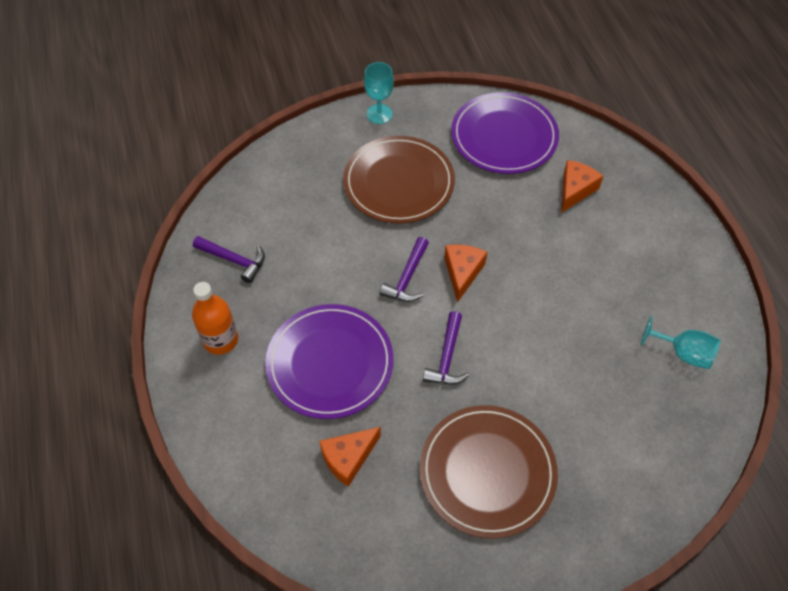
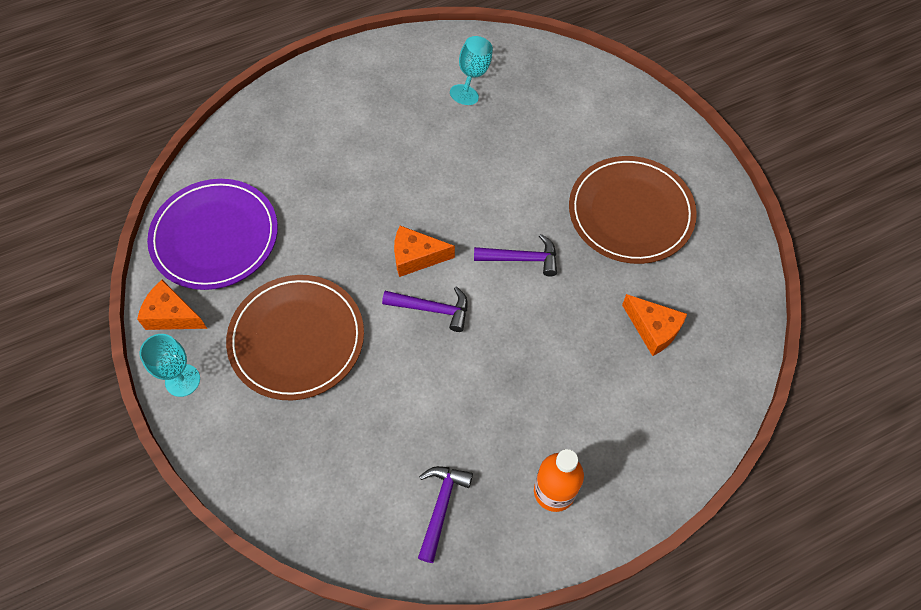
camera: 100 degrees left, 5 degrees up
purple plate [265,304,393,419] -> none
orange cheese [561,160,603,213] -> orange cheese moved to [137,280,207,330]

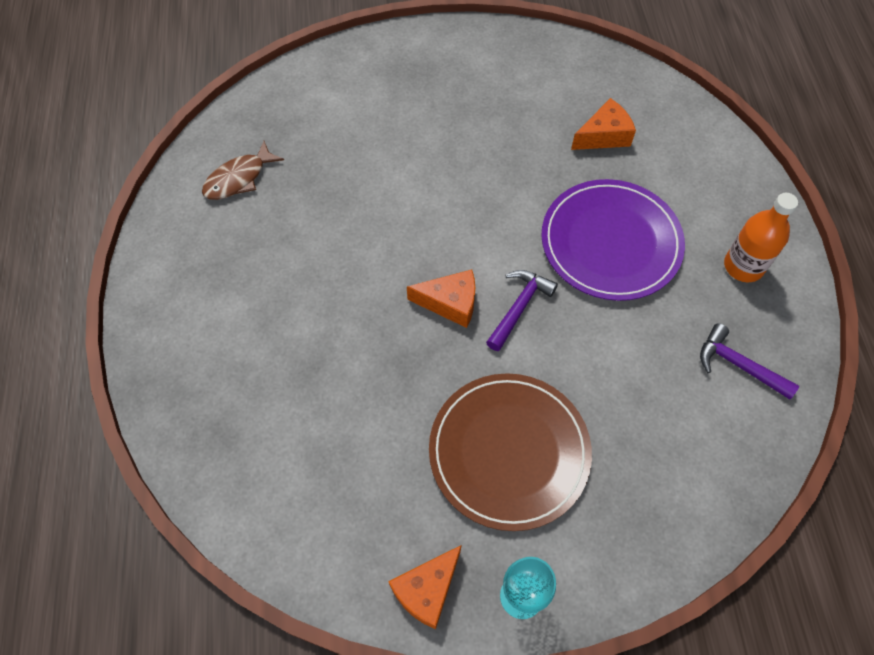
camera: 70 degrees left, 0 degrees up
purple plate [147,179,278,290] -> purple plate moved to [541,179,685,301]
orange cheese [394,226,455,277] -> orange cheese turned 105 degrees counterclockwise [407,269,475,328]
turquoise goblet [450,36,493,105] -> brown fish [202,141,284,200]
purple hammer [474,234,557,277] -> none
brown plate [569,156,697,264] -> none

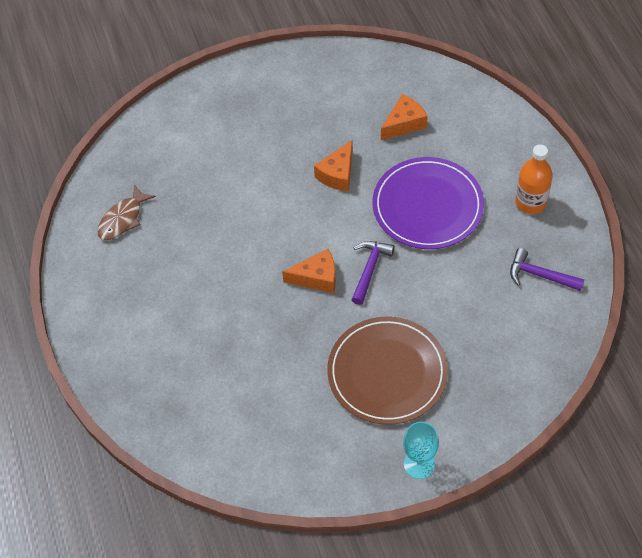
camera: 10 degrees left, 5 degrees down
orange cheese [388,545,462,629] -> orange cheese moved to [314,140,353,191]

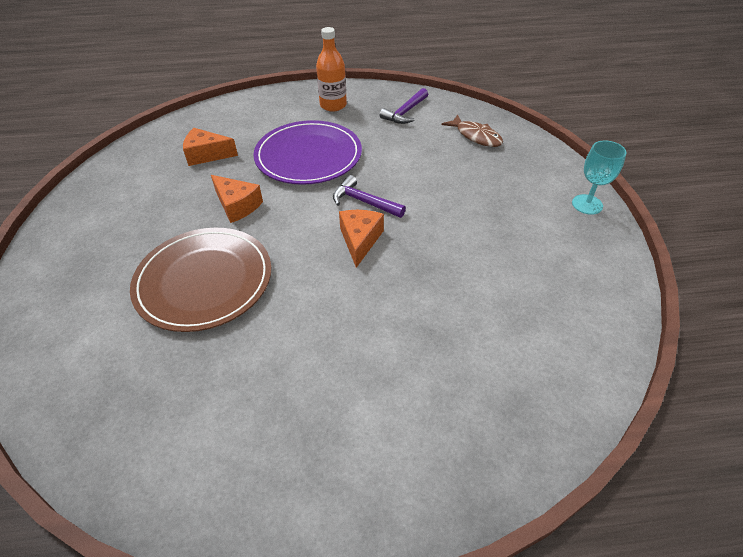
camera: 80 degrees left, 10 degrees down
brown fish [97,184,156,240] -> brown fish moved to [442,114,503,147]
brown plate [327,317,448,425] -> brown plate moved to [130,228,271,332]
orange cheese [381,94,428,140] -> orange cheese turned 60 degrees counterclockwise [183,128,238,166]

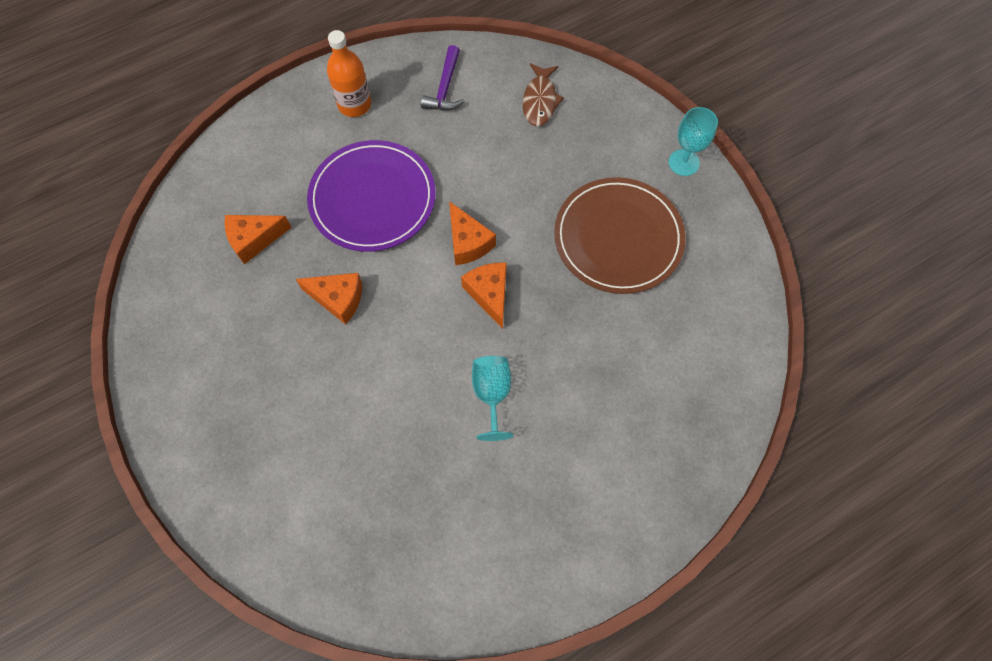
camera: 25 degrees left, 20 degrees up
brown plate [130,228,271,332] -> brown plate moved to [554,177,686,294]
purple hammer [333,175,406,218] -> orange cheese [449,201,496,265]
brown fish [442,114,503,147] -> brown fish turned 75 degrees clockwise [523,63,564,126]
none -> turquoise goblet [472,356,513,441]

